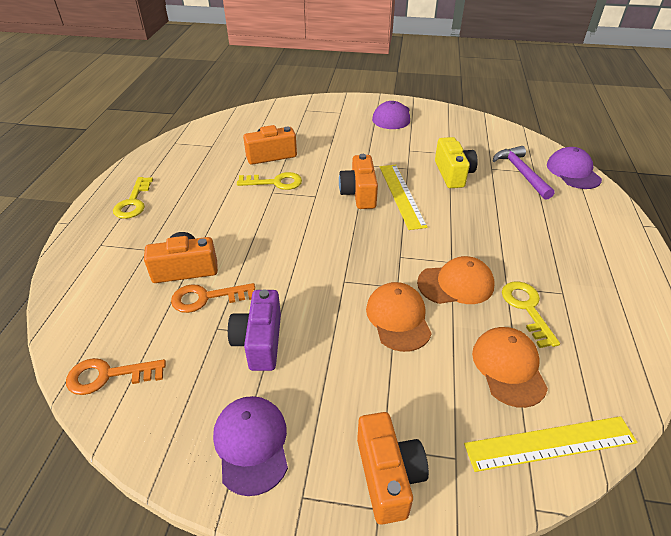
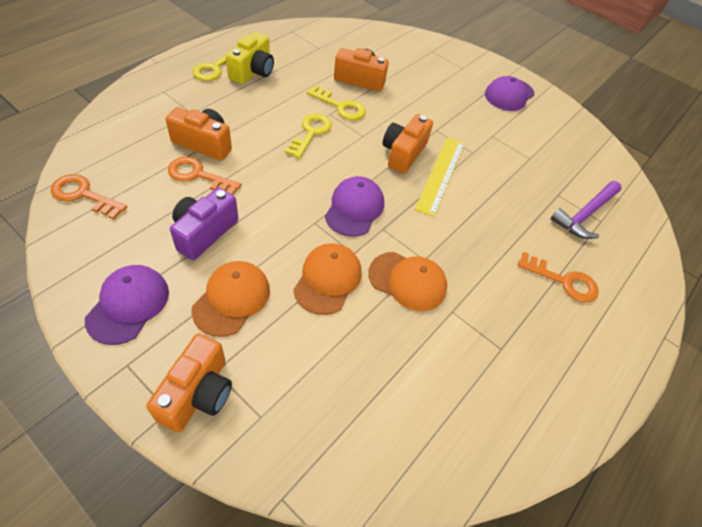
camera: 25 degrees right, 10 degrees up
yellow camera [435,137,478,188] -> yellow camera moved to [226,32,274,84]
yellow ruler [464,416,637,472] -> none
orange cap [472,327,548,408] -> orange cap moved to [191,261,270,337]
purple hammer [493,146,555,200] -> purple hammer turned 150 degrees counterclockwise [551,181,622,239]
yellow key [502,281,560,348] -> yellow key moved to [285,113,332,159]
purple cap [547,147,602,189] -> purple cap moved to [325,176,384,237]
none -> orange key [517,252,599,303]

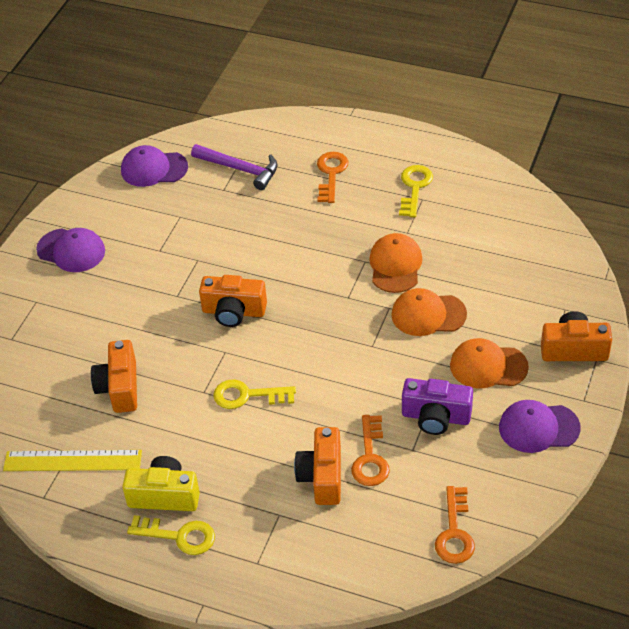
camera: 100 degrees left, 5 degrees down
yellow key [306,85,366,120] -> yellow key moved to [399,165,433,217]
purple cap [325,176,384,237] -> purple cap moved to [121,145,188,187]
yellow ruler [415,137,465,217] -> yellow ruler moved to [3,450,142,471]

